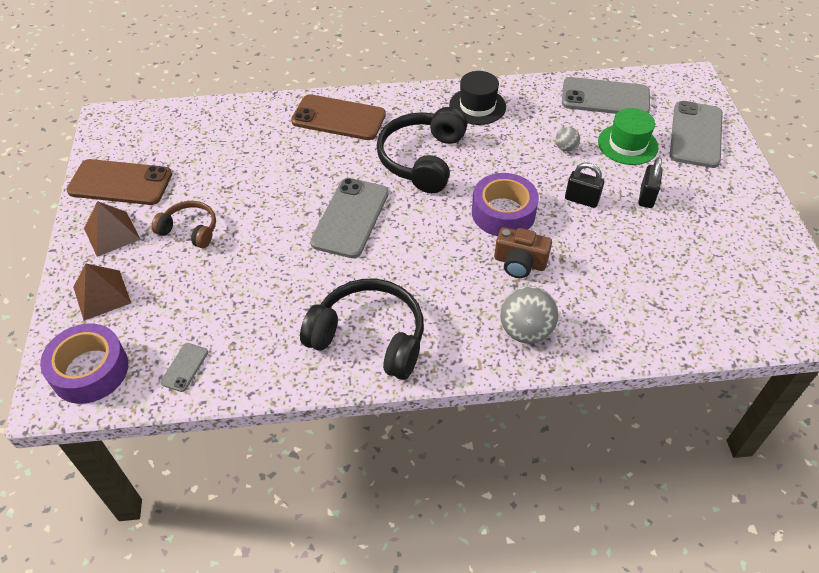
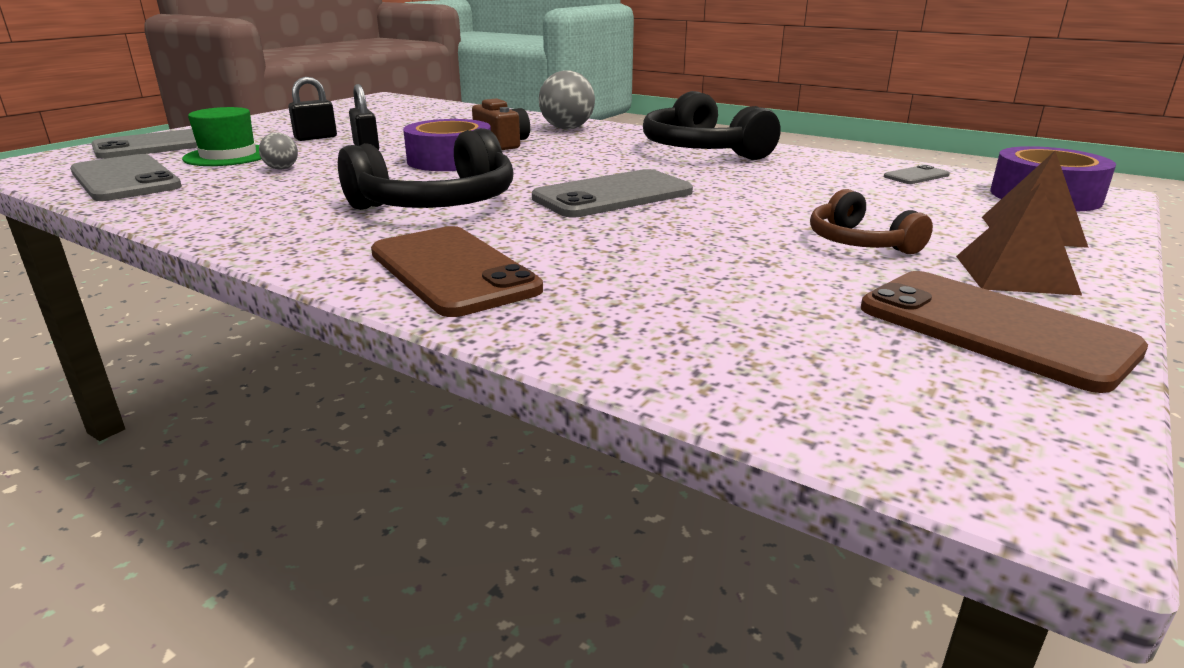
camera: 140 degrees left, 25 degrees down
black hat [449,71,506,125] -> none

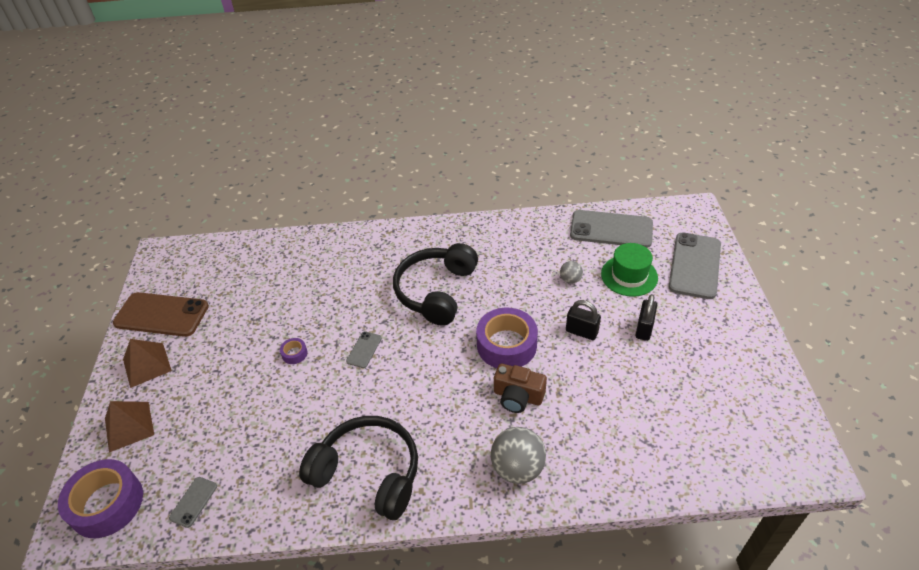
camera: 145 degrees right, 20 degrees up
brown phone [371,226,543,317] -> none
grey phone [532,169,693,217] -> grey phone [346,332,382,368], size x0.46
brown headphones [810,189,933,254] -> none
none -> purple tape [280,338,308,364]

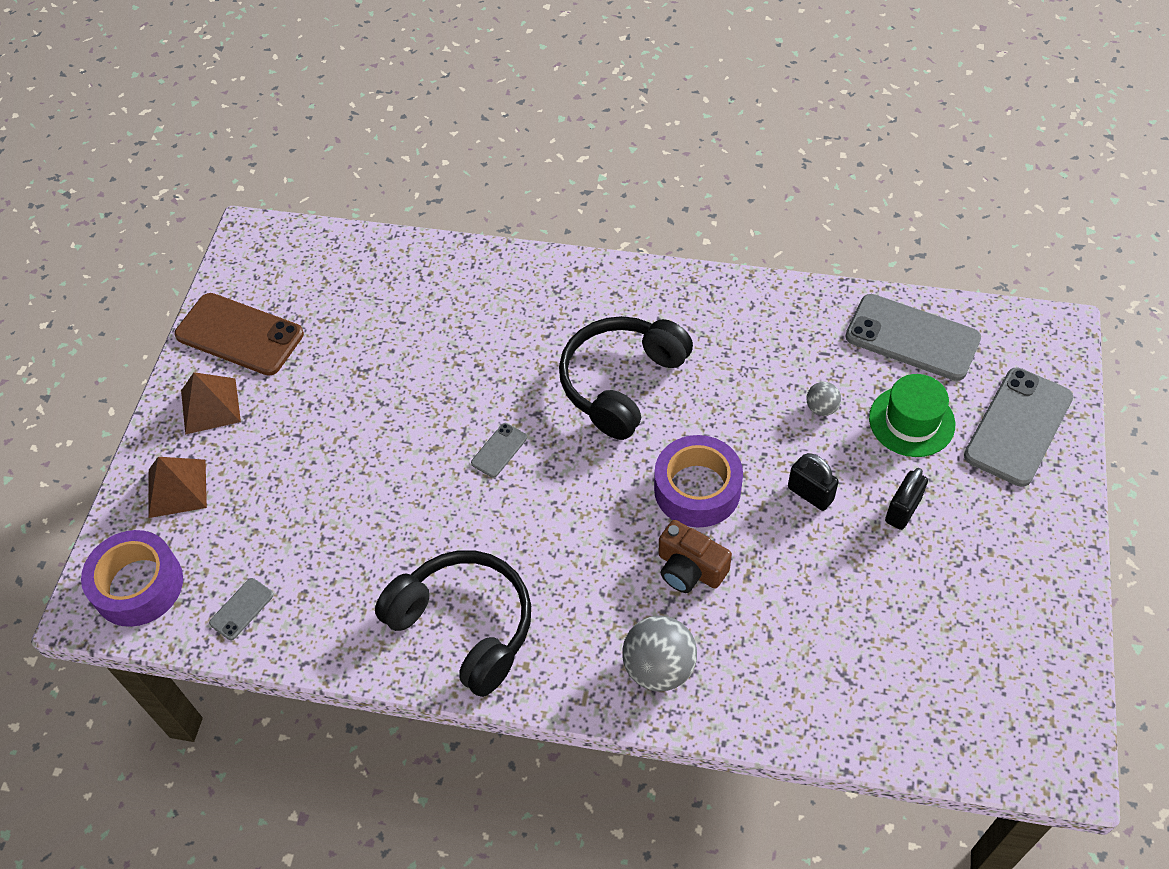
camera: 15 degrees right, 10 degrees up
purple tape [280,338,308,364] -> none

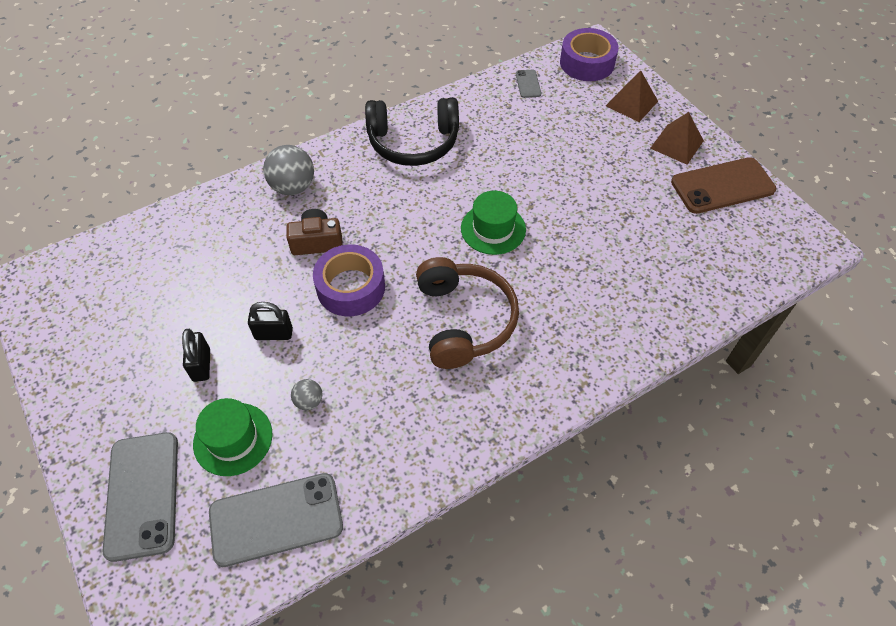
camera: 135 degrees right, 0 degrees up
grey phone [471,423,527,477] -> green hat [461,191,526,255]
black headphones [559,316,693,440] -> brown headphones [416,257,519,369]

